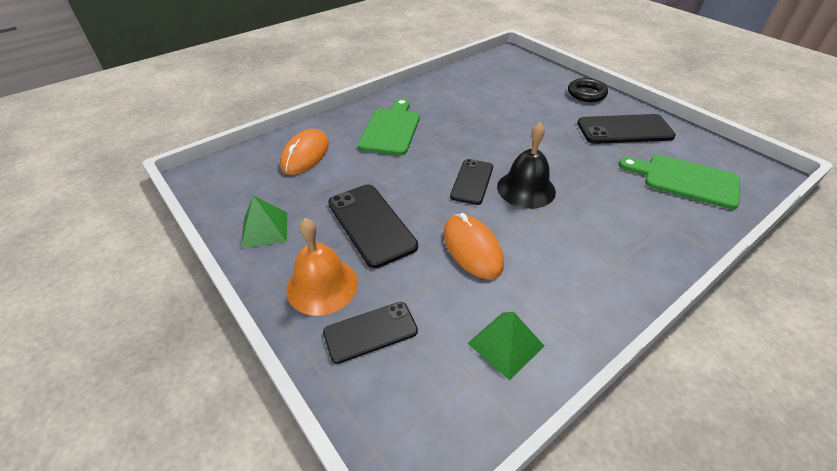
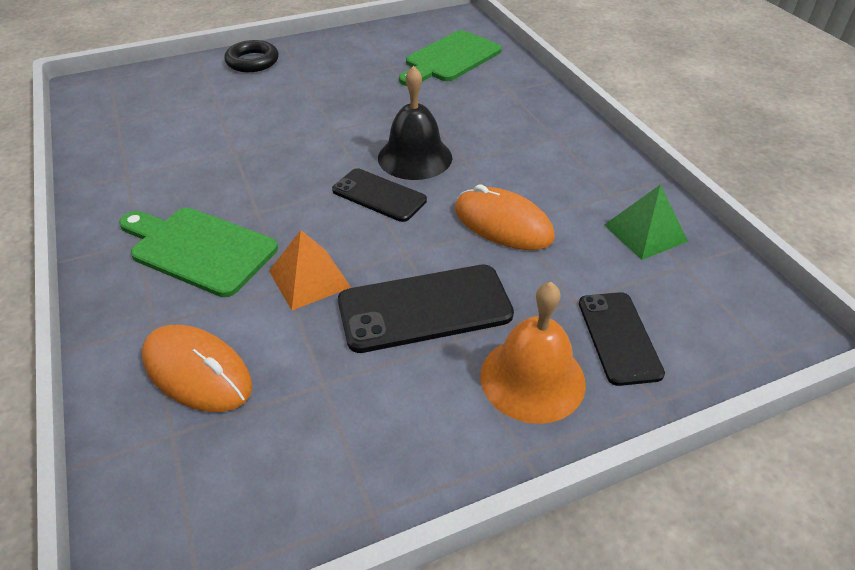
camera: 75 degrees left, 0 degrees up
green pyramid [241,195,287,248] -> none
orange mouse [444,213,504,279] -> orange mouse turned 45 degrees clockwise [455,184,555,250]
black phone [577,114,676,144] -> none
none -> orange pyramid [269,230,351,310]

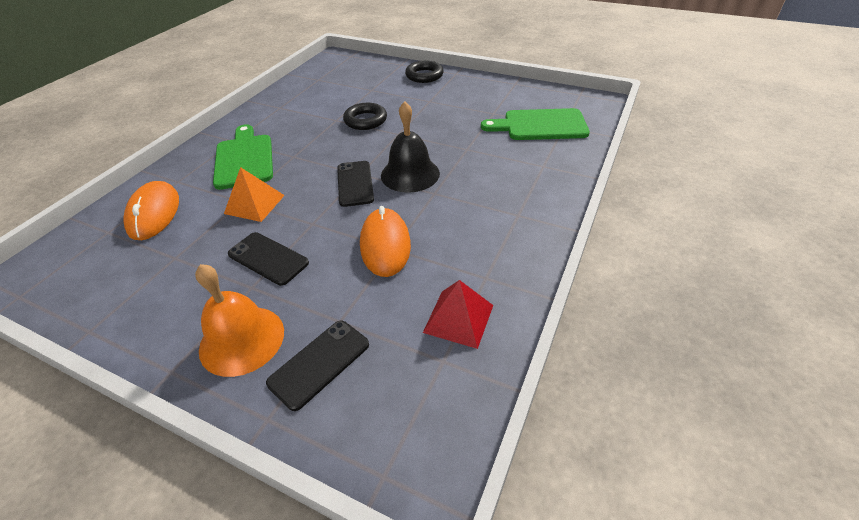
camera: 50 degrees right, 0 degrees up
black phone [338,264,514,353] -> black phone [228,232,309,286], size x0.66
green pyramid [604,184,688,260] -> red pyramid [423,280,493,349]
none -> black ring [343,103,387,130]

